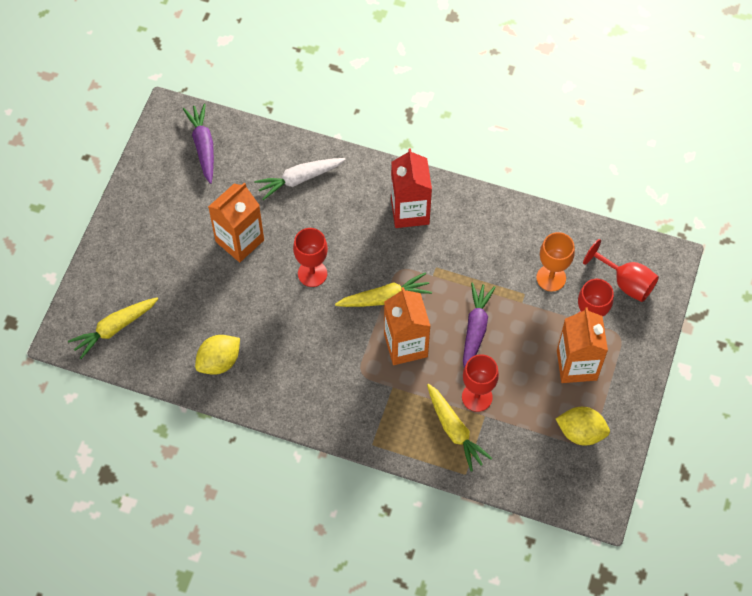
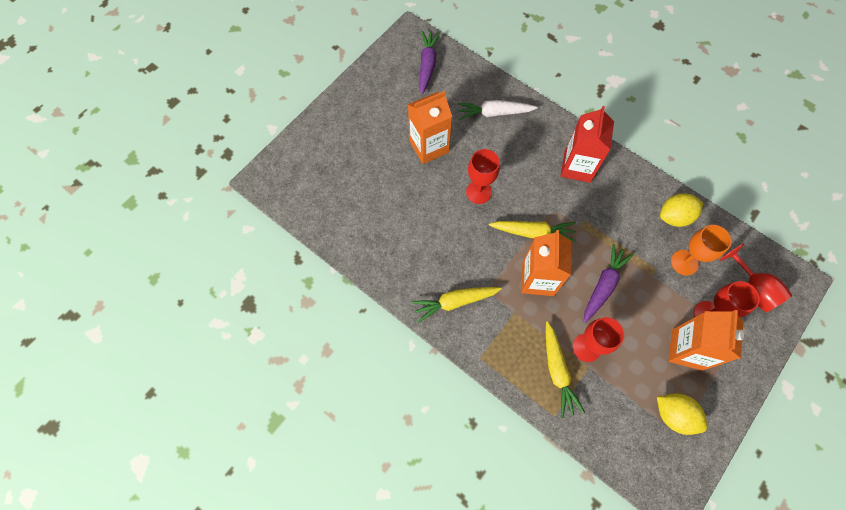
camera: 20 degrees right, 5 degrees up
yellow carrot [68,297,158,359] -> yellow carrot moved to [412,287,502,323]
yellow lemon [195,335,240,375] -> yellow lemon moved to [660,193,703,227]

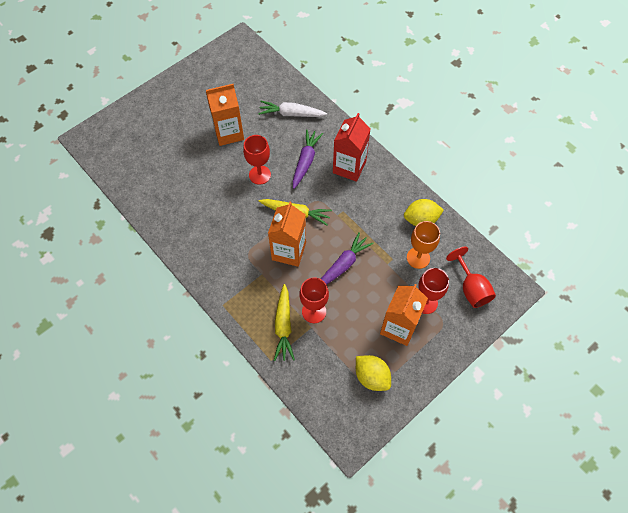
camera: 10 degrees right, 5 degrees down
yellow carrot [412,287,502,323] -> none
purple carrot [419,31,440,94] -> purple carrot moved to [293,129,323,189]

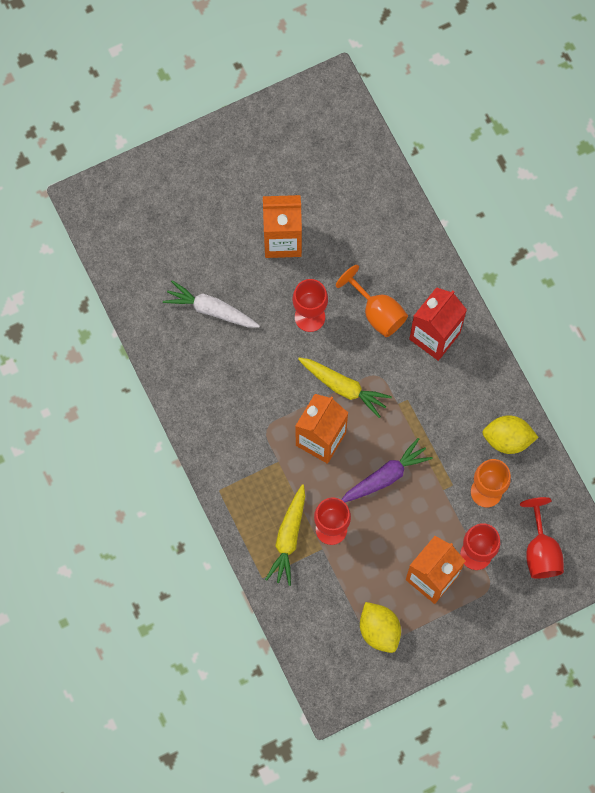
camera: 15 degrees right, 10 degrees up
white carrot [258,101,327,117] -> white carrot moved to [163,280,260,328]
purple carrot [293,129,323,189] -> orange goblet [336,265,408,337]

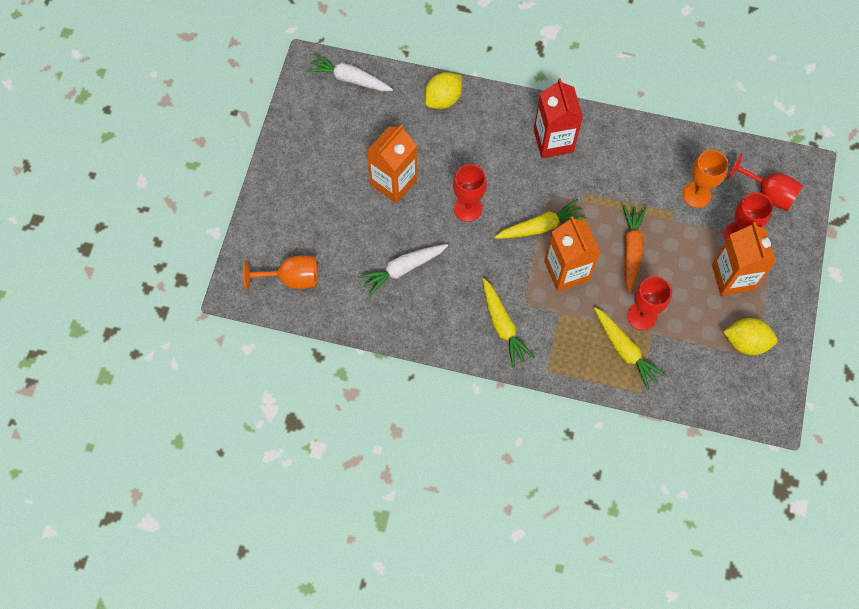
camera: 50 degrees left, 5 degrees down
orange goblet [336,265,408,337] -> orange goblet moved to [243,255,317,290]
purple carrot [341,438,433,502] -> orange carrot [623,205,646,293]
yellow lemon [482,415,538,454] -> yellow lemon moved to [425,72,462,109]
none -> white carrot [306,54,393,91]
none -> yellow carrot [482,278,535,367]

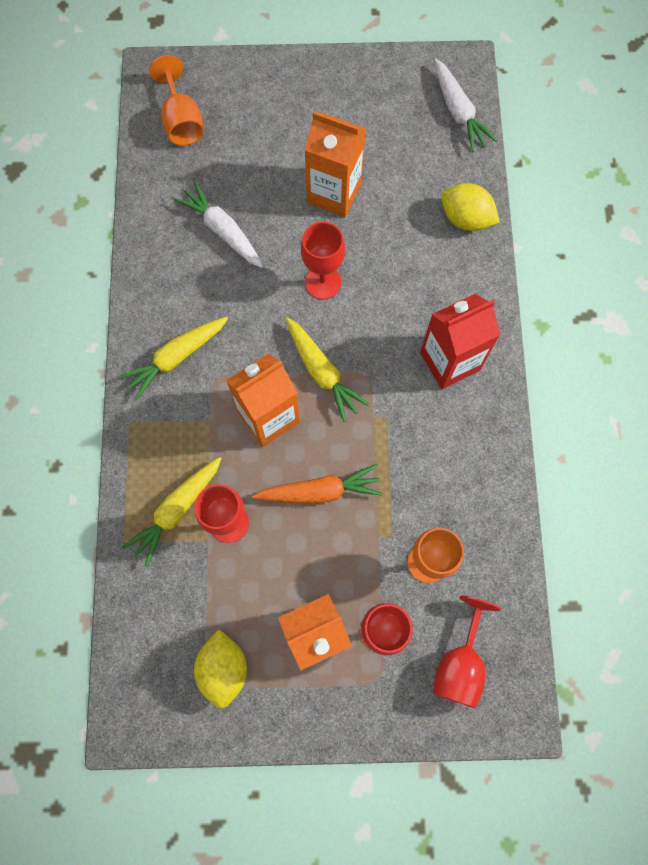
camera: 75 degrees right, 5 degrees up
white carrot [306,54,393,91] -> white carrot turned 150 degrees clockwise [434,59,498,152]

